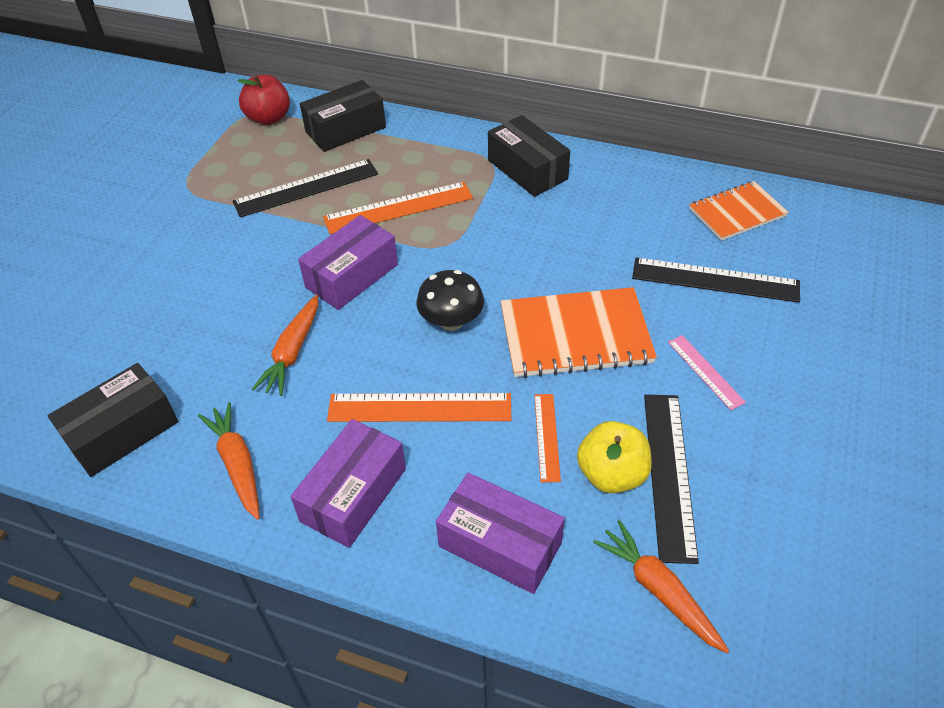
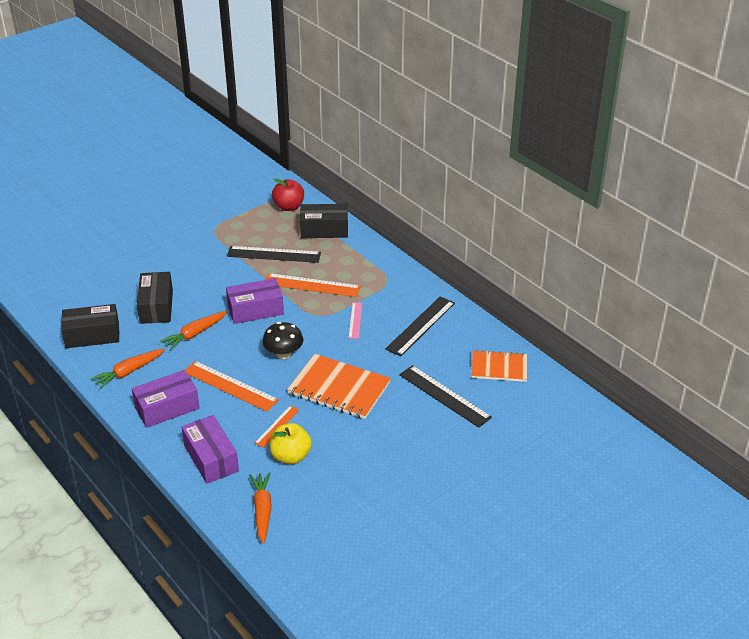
camera: 30 degrees right, 10 degrees down
orange carrot [198,402,260,520] -> orange carrot turned 135 degrees counterclockwise [91,348,165,389]
black box [488,115,570,197] -> black box moved to [137,272,173,324]
black ruler [644,395,699,564] -> black ruler moved to [385,297,455,357]
pink ruler [668,335,746,410] -> pink ruler moved to [348,302,363,339]

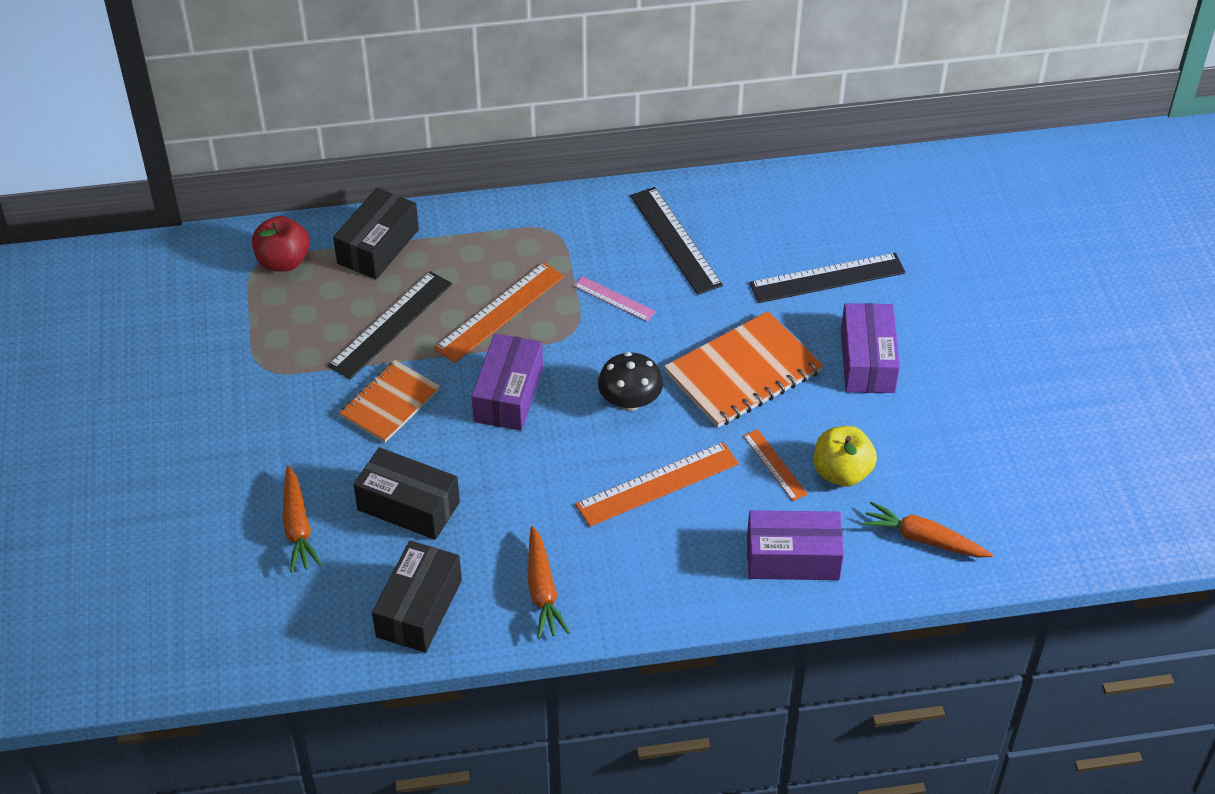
camera: 60 degrees left, 10 degrees up
purple box [132,370,200,428] -> purple box moved to [841,303,900,393]
orange carrot [160,311,227,350] -> orange carrot moved to [282,466,322,572]
orange notebook [471,350,527,382] -> orange notebook moved to [339,360,440,443]

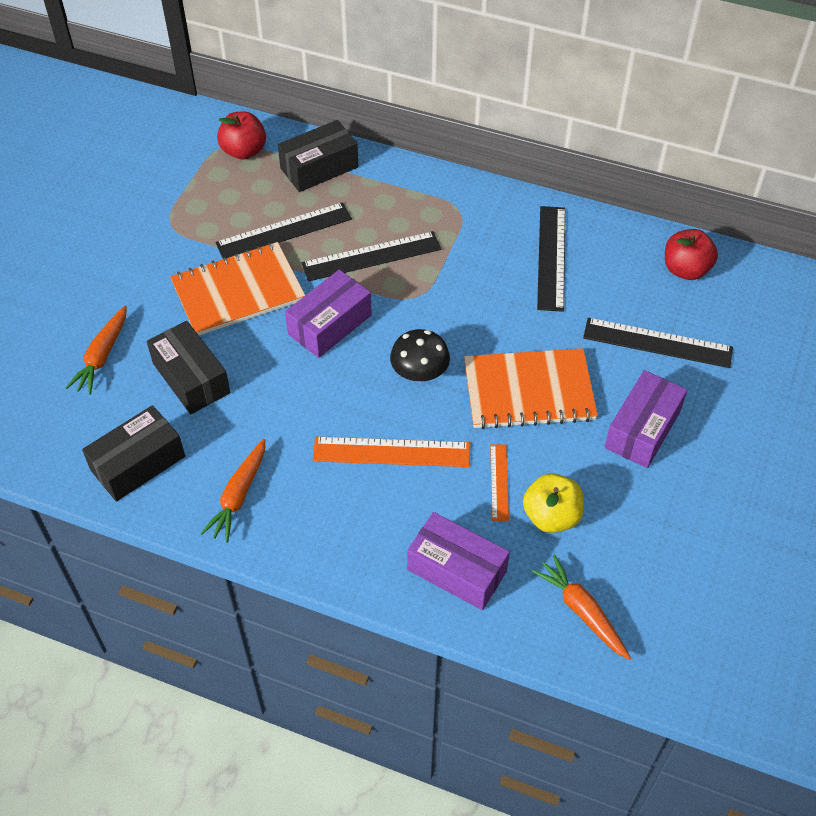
camera: 30 degrees right, 5 degrees up
orange notebook [339,360,440,443] -> orange notebook [170,242,305,335], size x1.54
orange ruler [434,262,564,363] -> black ruler [302,231,441,282]
pink ruler [574,276,656,322] -> none
none -> red apple [665,229,718,280]

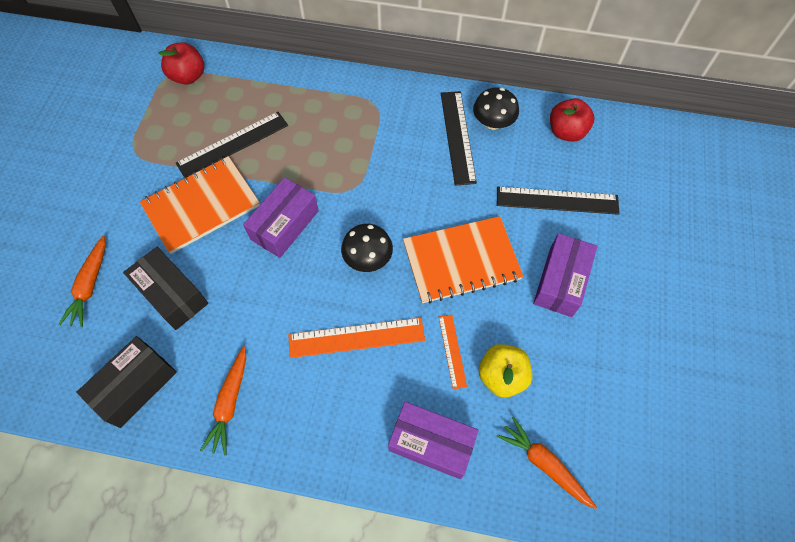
camera: 10 degrees left, 10 degrees up
black box [278,120,359,192] -> none
black ruler [302,231,441,282] -> none
none -> black mushroom [473,87,519,130]

